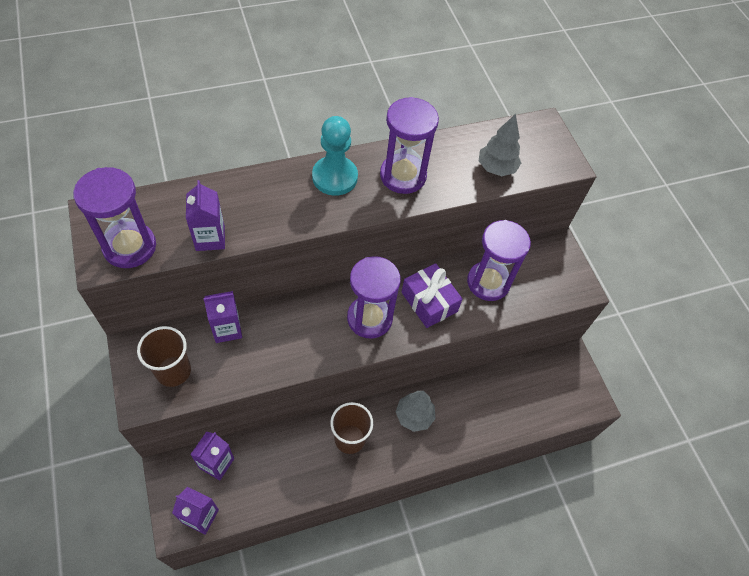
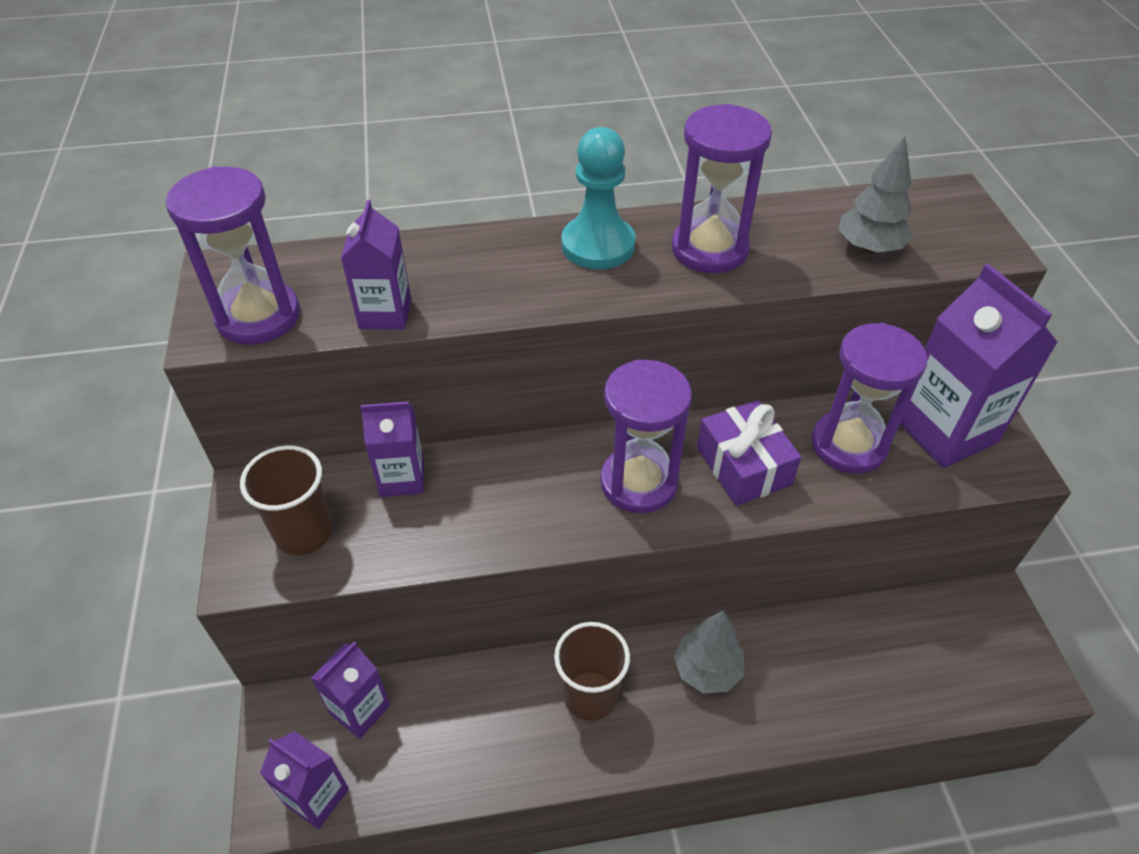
camera: 15 degrees right, 10 degrees down
none -> purple carton [900,264,1058,468]

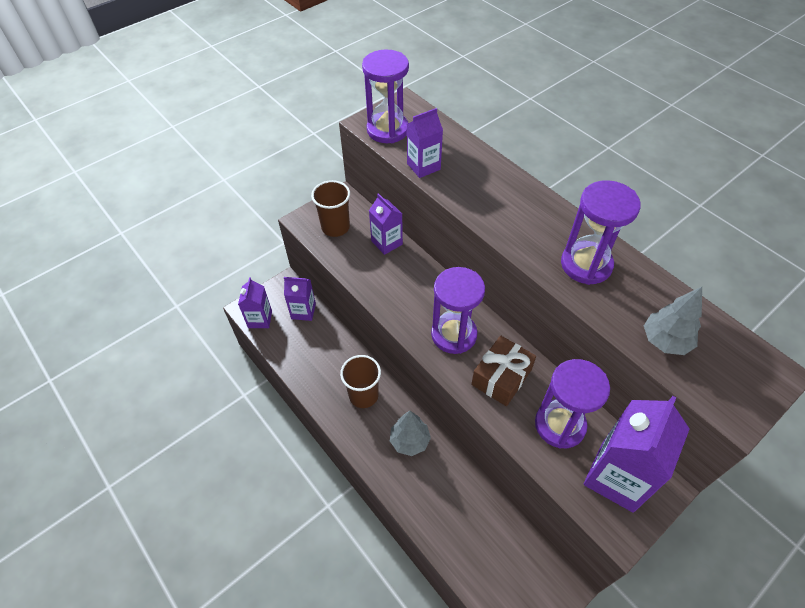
camera: 60 degrees right, 5 degrees up
turquoise pawn [561,127,635,269] -> none
purple gift [697,400,801,506] -> brown gift [471,335,536,406]

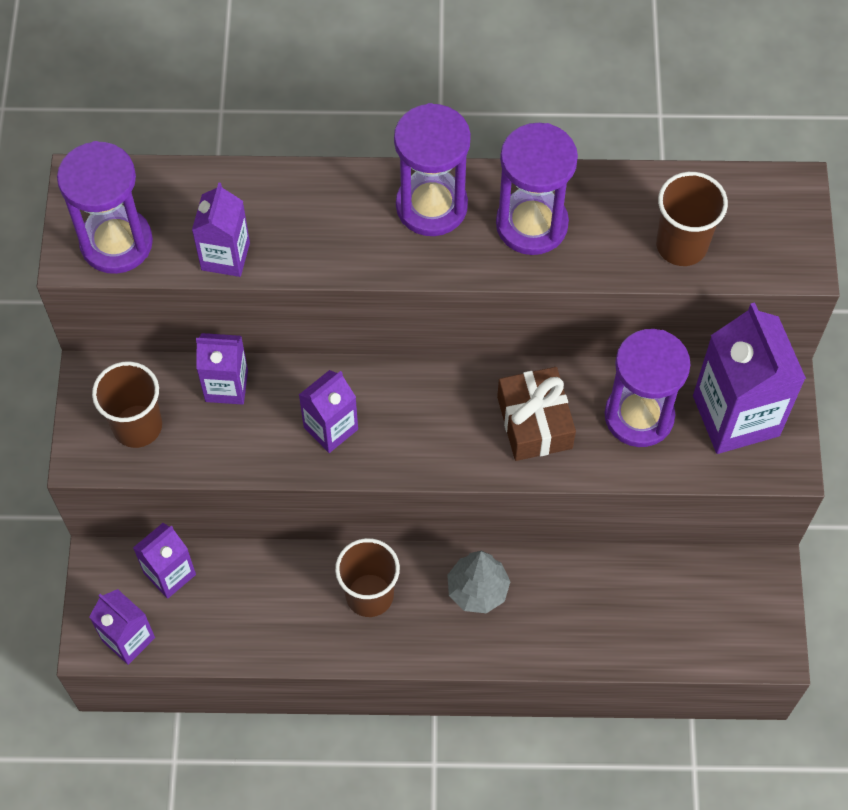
camera: 50 degrees left, 10 degrees up
purple hourglass [431,267,485,354] -> purple hourglass moved to [394,103,471,236]
grey tree [644,287,702,355] -> brown cup [656,172,728,266]
none -> purple carton [299,370,358,453]

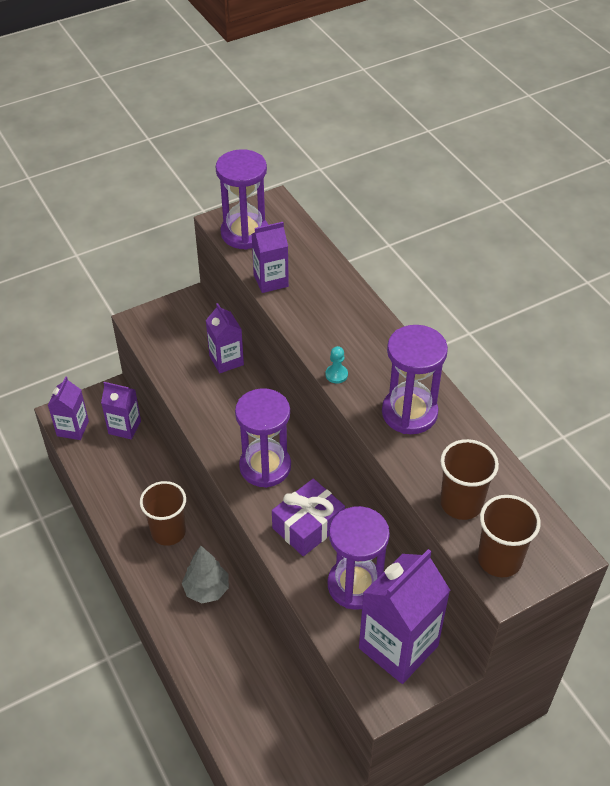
camera: 60 degrees right, 15 degrees down
brown cup [92,361,162,448] -> brown cup moved to [478,495,541,577]
purple carton [299,370,358,453] -> none
purple hourglass [394,103,471,236] -> purple hourglass moved to [235,388,291,488]
brown gift [497,367,576,461] -> purple gift [272,479,345,556]
none -> turquoise pawn [325,346,348,384]

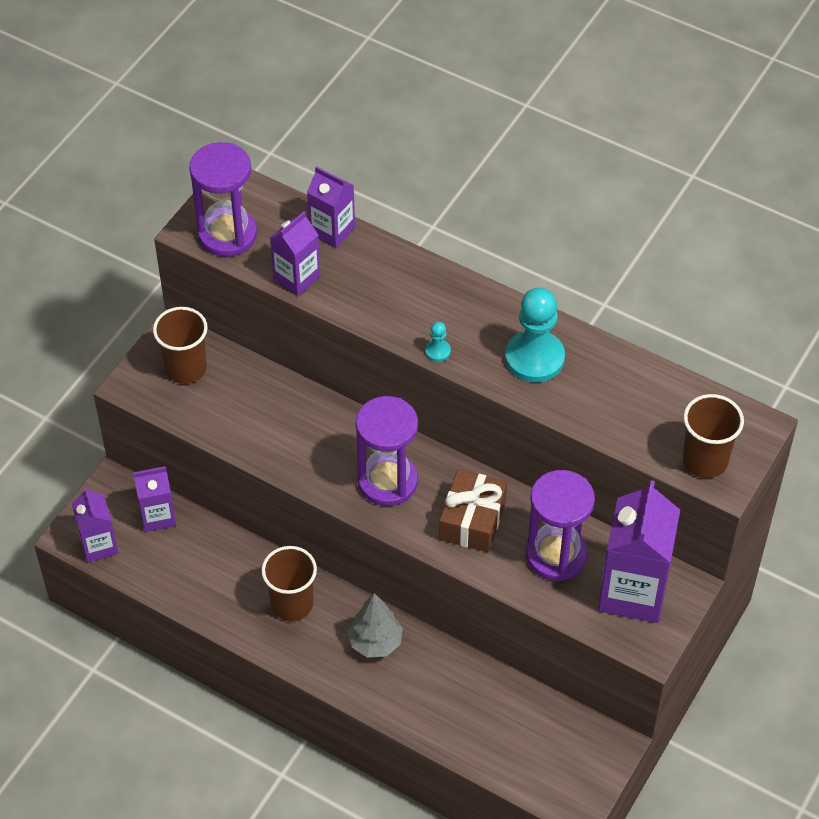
camera: 30 degrees left, 5 degrees up
purple carton [206,303,244,373] -> purple carton moved to [307,166,355,248]
purple gift [272,479,345,556] -> brown gift [439,469,507,552]
purple hourglass [382,325,448,434] -> turquoise pawn [505,288,565,383]
brown cup [440,439,499,520] -> brown cup moved to [153,307,208,384]

